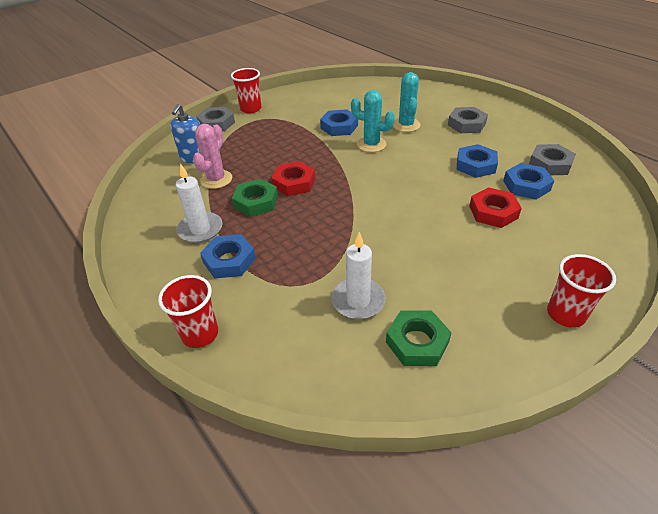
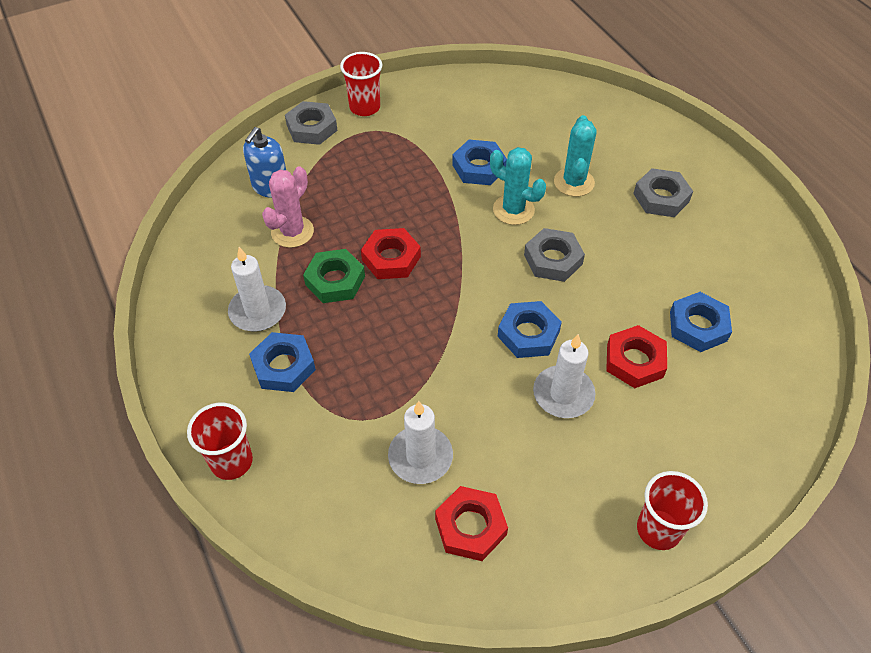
camera: 10 degrees right, 10 degrees up
green nut [386,310,452,366] -> red nut [435,486,508,561]
blue nut [457,144,498,178] -> blue nut moved to [497,301,562,358]
grey nut [529,144,576,175] -> grey nut moved to [524,228,585,282]
none -> white candle [533,334,596,418]

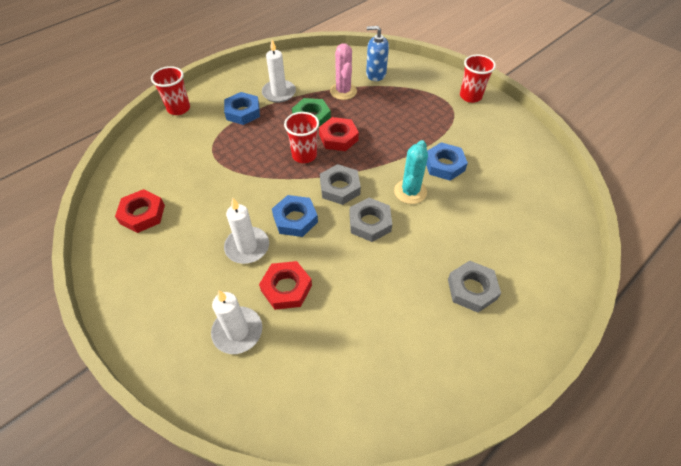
camera: 75 degrees right, 0 degrees up
pink cactus [262,167,314,248] -> pink cactus turned 60 degrees clockwise [330,43,357,100]
grey nut [285,101,337,145] -> grey nut moved to [320,164,361,205]
white candle [388,401,453,484] -> white candle moved to [211,291,262,354]
turquoise cactus [554,115,596,197] -> none
red cup [637,471,708,550] -> red cup moved to [284,112,319,163]
blue nut [670,292,732,352] -> none

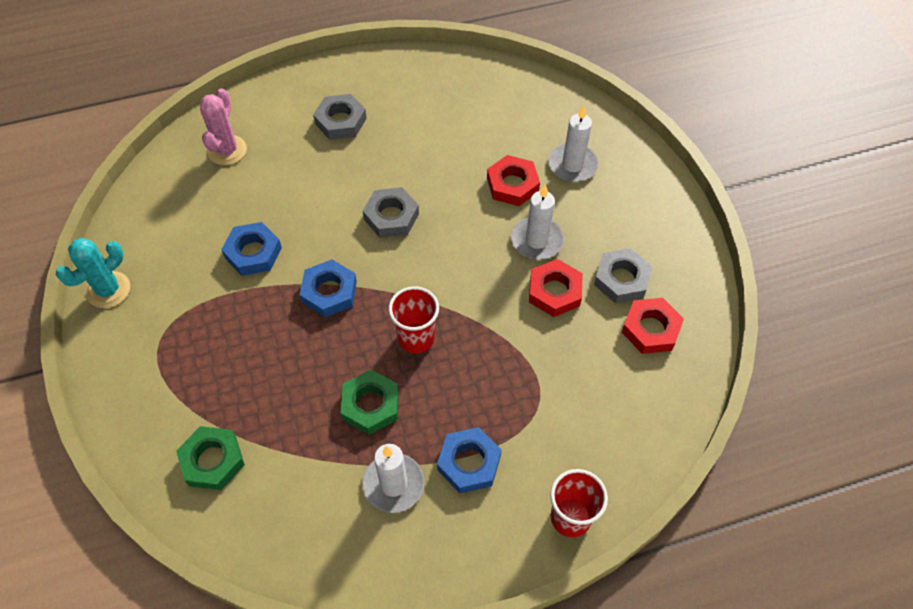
camera: 155 degrees left, 5 degrees up
blue nut [272,195,318,237] -> blue nut moved to [300,259,357,317]
red nut [319,117,359,151] -> red nut moved to [529,259,583,317]
grey nut [320,164,361,205] -> grey nut moved to [594,248,652,303]
pink cactus [330,43,357,100] -> pink cactus moved to [200,88,247,165]
blue soap dispenser [366,26,389,81] -> green nut [176,426,245,490]
turquoise cactus [394,140,428,204] -> turquoise cactus moved to [56,238,130,308]
red cup [460,55,496,103] -> none

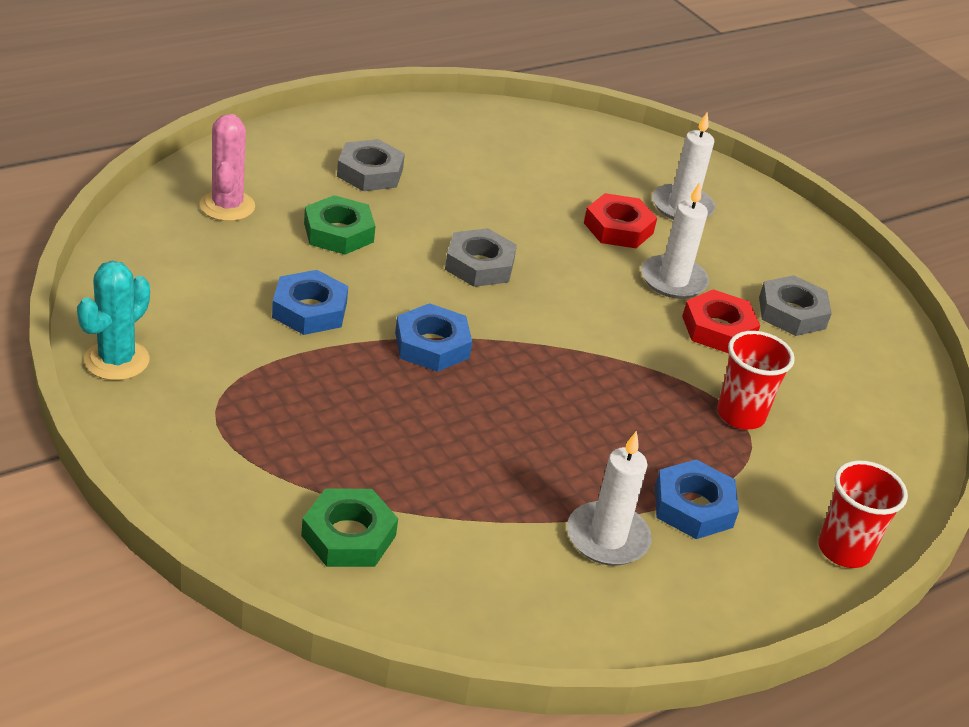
camera: 20 degrees left, 20 degrees down
green nut [341,370,399,435] -> green nut moved to [304,195,375,255]
red cup [388,286,439,354] -> red cup moved to [717,331,795,429]
red nut [622,298,684,354] -> none

